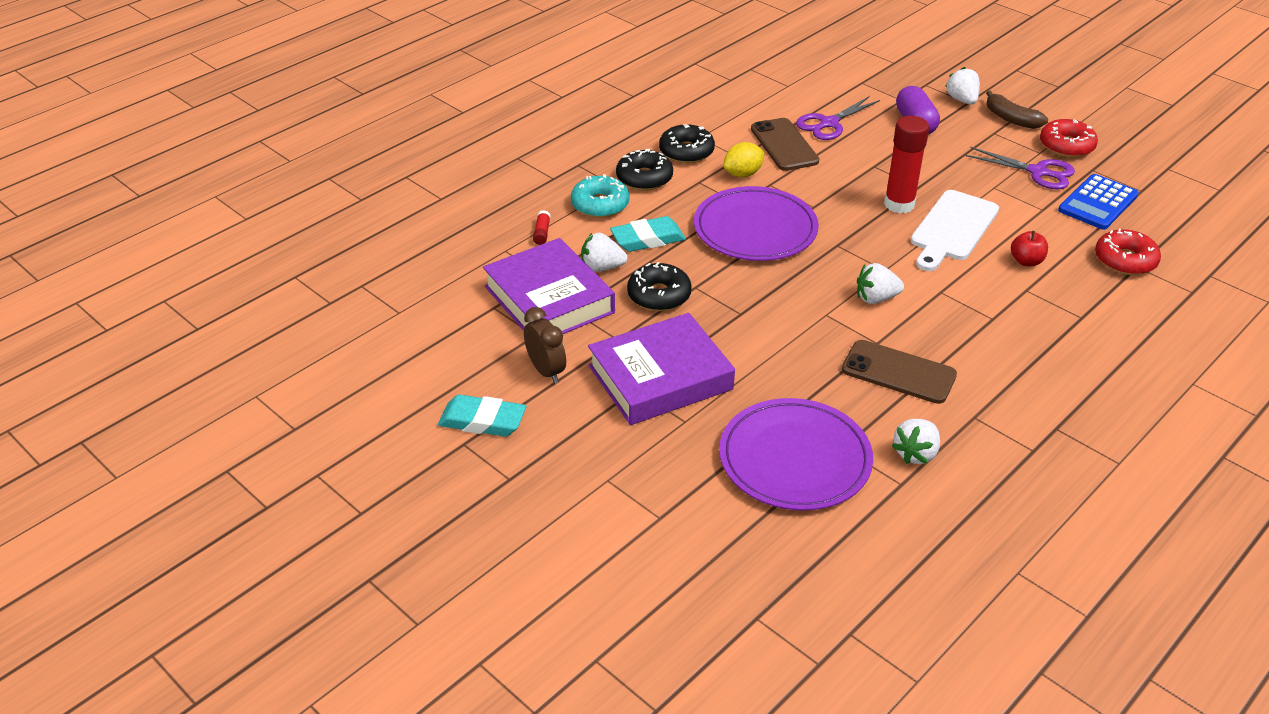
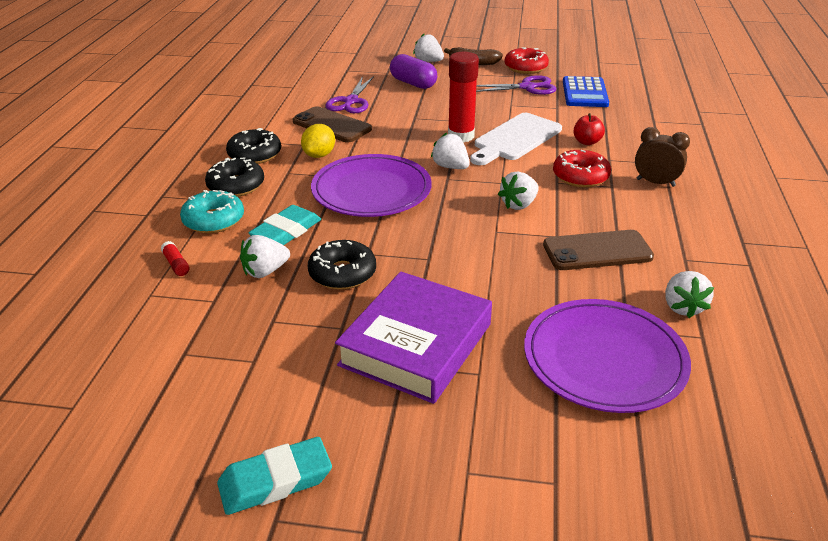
camera: 35 degrees left, 5 degrees down
purple book [483,238,615,334] -> none
brown clock [524,307,566,384] -> brown clock moved to [635,127,690,187]
white cutting board [911,190,999,271] -> white cutting board turned 45 degrees clockwise [470,113,562,165]
red donut [1095,229,1161,275] -> red donut moved to [553,150,611,187]
none -> white strawberry [431,133,470,169]

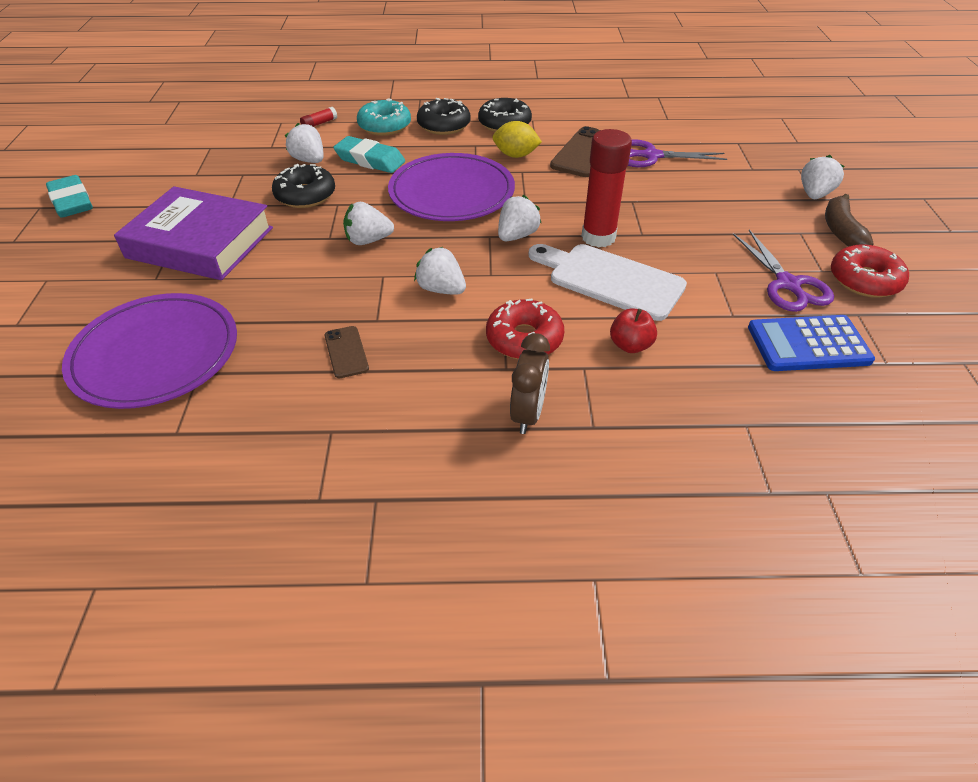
camera: 80 degrees right, 10 degrees up
purple capsule [390,54,437,89] -> none
brown phone [543,230,654,270] -> brown phone [324,326,369,378], size x0.56
white strawberry [665,271,714,318] -> white strawberry moved to [343,202,394,245]

